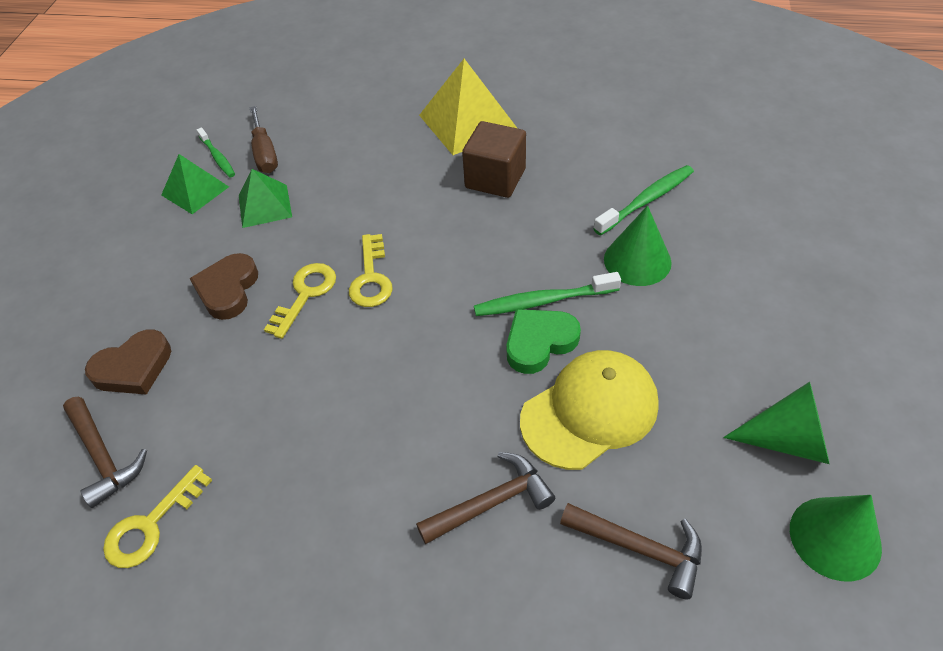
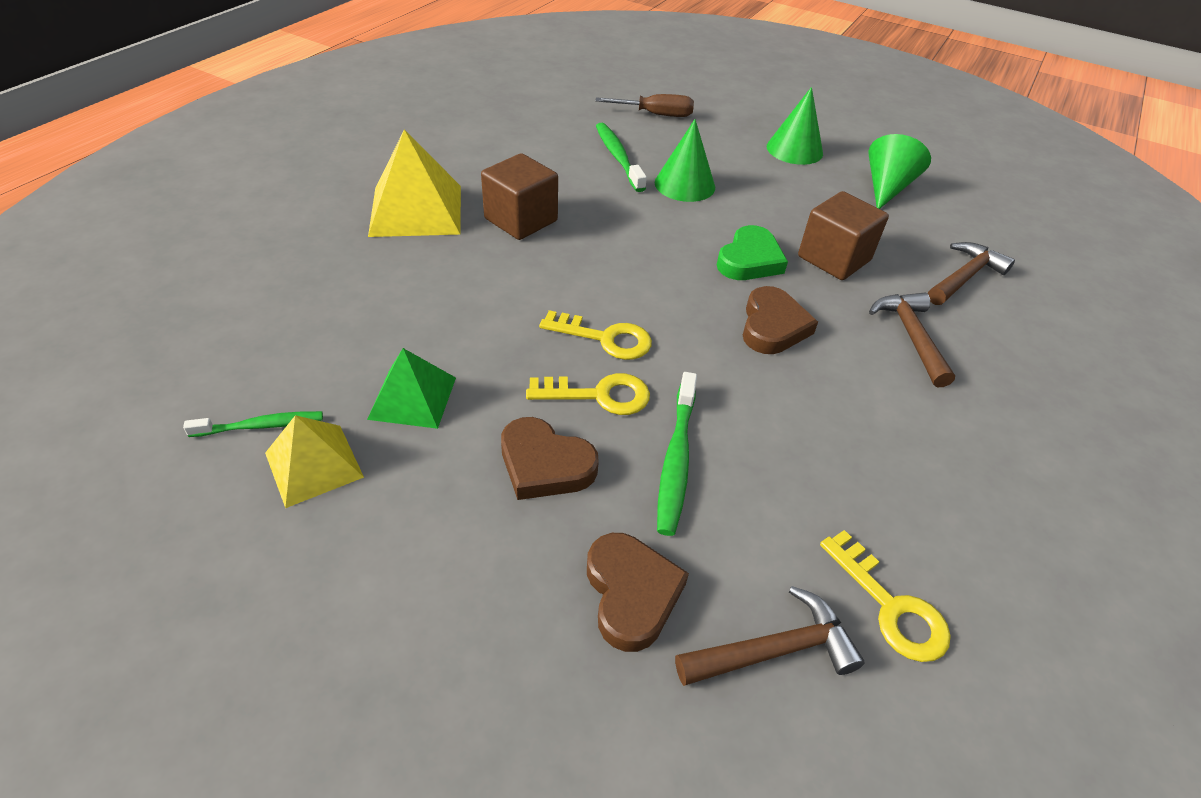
camera: 75 degrees left, 5 degrees down
green pyramid [161,154,229,214] -> yellow pyramid [265,415,364,508]
brown screwdriver [249,106,278,173] -> brown screwdriver moved to [595,94,694,117]
yellow key [264,263,336,339] -> yellow key turned 135 degrees clockwise [526,373,650,415]
green toothbrush [474,272,621,316] -> green toothbrush moved to [657,372,697,536]
green heart [507,309,581,374] -> green heart turned 135 degrees counterclockwise [717,225,788,280]
yellow cap [520,350,659,470] -> brown cube [798,191,889,280]
green cone [790,495,882,582] -> green cone moved to [767,87,823,165]
none -> brown heart [743,286,818,354]

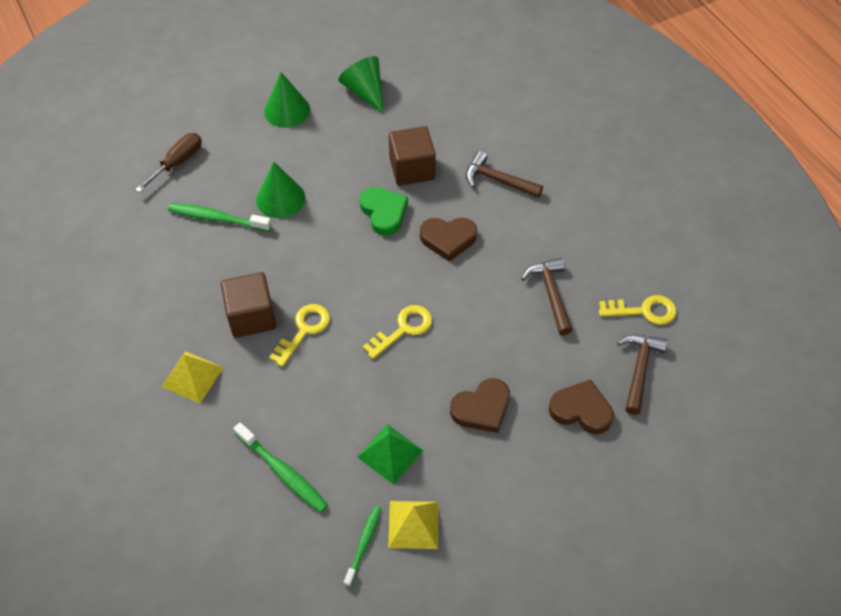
camera: 55 degrees left, 10 degrees up
yellow pyramid [368,130,461,237] -> yellow pyramid [161,351,224,403], size x0.62
yellow key [526,373,650,415] -> yellow key moved to [269,304,330,367]
green toothbrush [657,372,697,536] -> green toothbrush moved to [233,423,328,513]
brown heart [743,286,818,354] -> brown heart turned 135 degrees clockwise [420,218,477,262]
brown hammer [928,242,1015,305] -> brown hammer moved to [521,258,572,335]

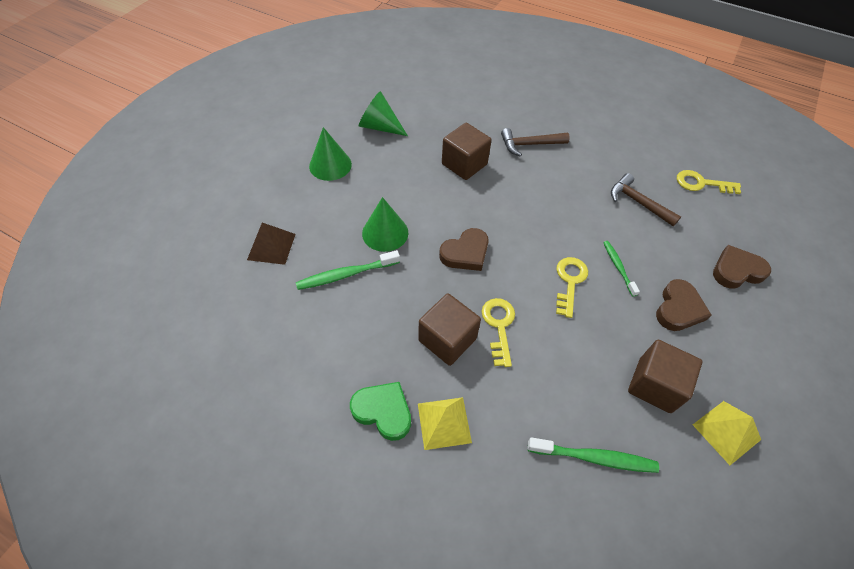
camera: 35 degrees left, 0 degrees up
brown screwdriver [135,133,202,193] -> brown pyramid [247,223,296,265]
green toothbrush [344,506,381,587] -> green toothbrush moved to [603,241,640,297]
green pyramid [357,424,423,485] -> brown cube [628,340,702,413]
green heart [359,187,408,236] -> green heart moved to [350,382,411,441]
brown heart [420,218,477,262] -> brown heart moved to [439,228,489,271]
yellow key [599,295,677,325] -> yellow key turned 135 degrees counterclockwise [677,170,741,194]
brown hammer [617,334,667,415] -> none

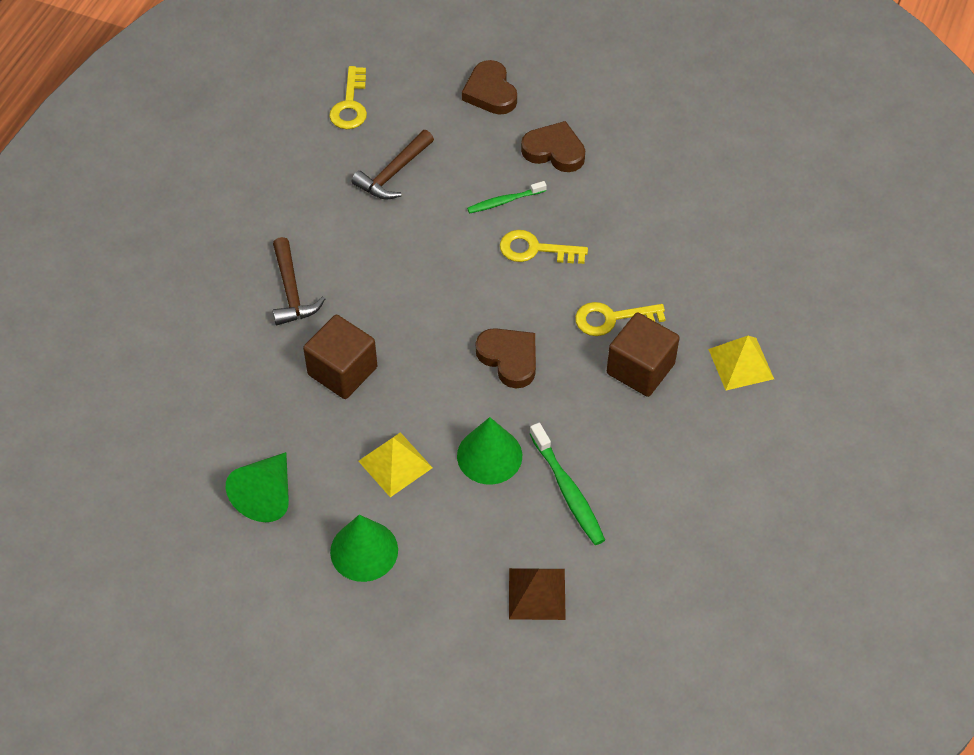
camera: 95 degrees left, 0 degrees up
green heart [350,382,411,441] -> none
green toothbrush [528,438,659,473] -> none
brown cube [628,340,702,413] -> none
yellow pyramid [693,401,761,465] -> yellow pyramid moved to [358,432,433,497]

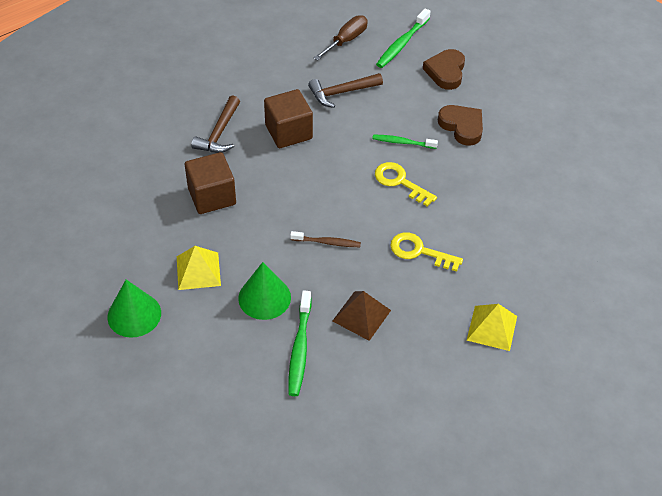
camera: 30 degrees right, 5 degrees down
green cone [226,452,289,522] -> none
yellow key [329,66,367,129] -> brown screwdriver [314,15,368,60]
brown heart [476,328,536,388] -> brown toothbrush [290,231,361,247]
brown pyramid [509,568,566,620] -> brown pyramid moved to [333,291,391,341]
brown cube [607,313,680,397] -> brown cube moved to [264,89,313,148]
none -> green toothbrush [376,8,431,68]

